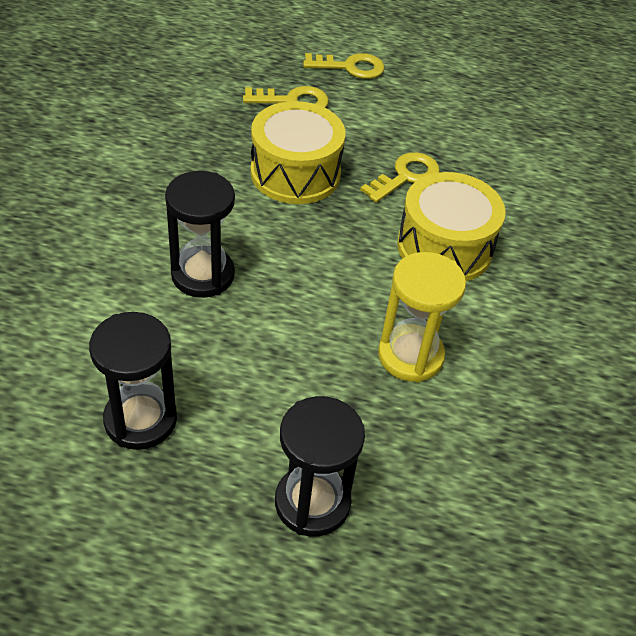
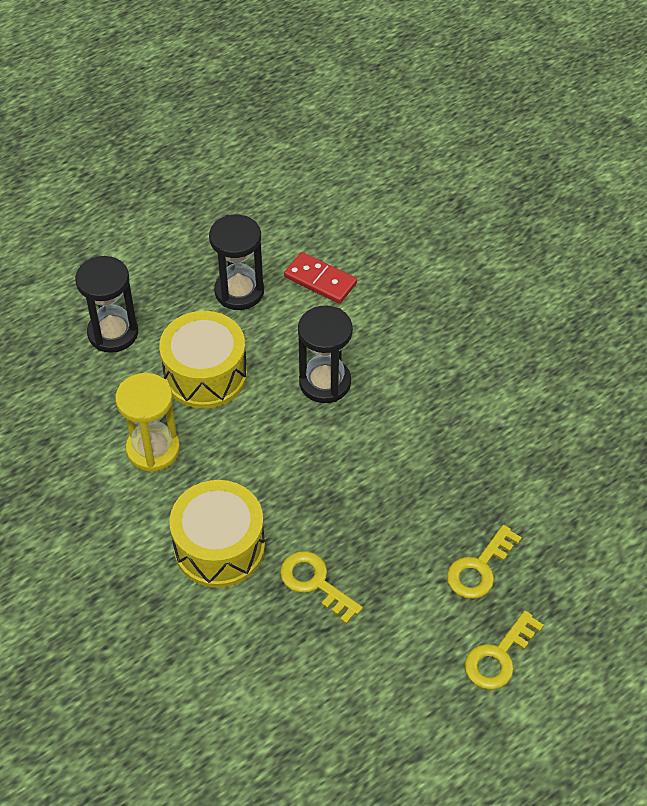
camera: 135 degrees right, 5 degrees up
yellow drum [250,101,345,204] -> yellow drum moved to [159,311,247,409]
yellow key [360,152,440,203] -> yellow key turned 135 degrees clockwise [280,551,363,624]
none -> red domino [284,252,357,304]

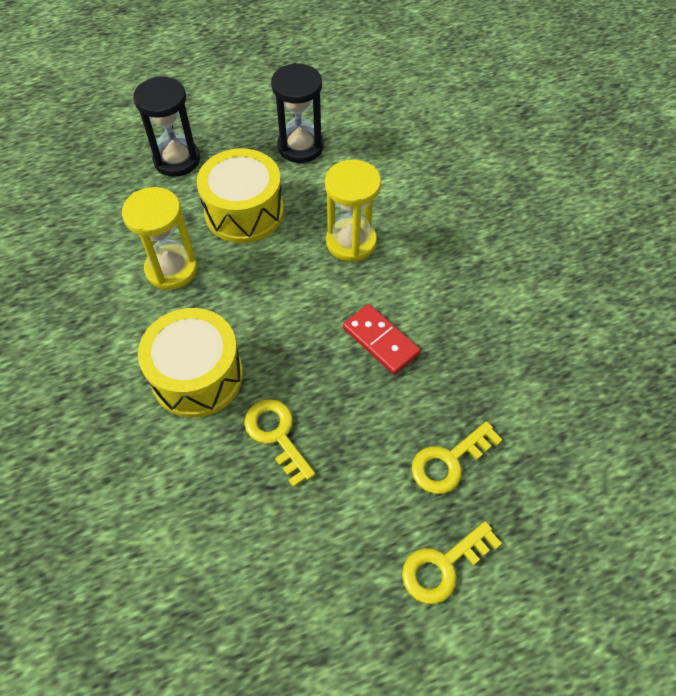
camera: 15 degrees right, 5 degrees up
red domino [284,252,357,304] -> red domino moved to [343,304,421,375]
black hourglass [298,306,353,403] -> yellow hourglass [325,160,381,262]

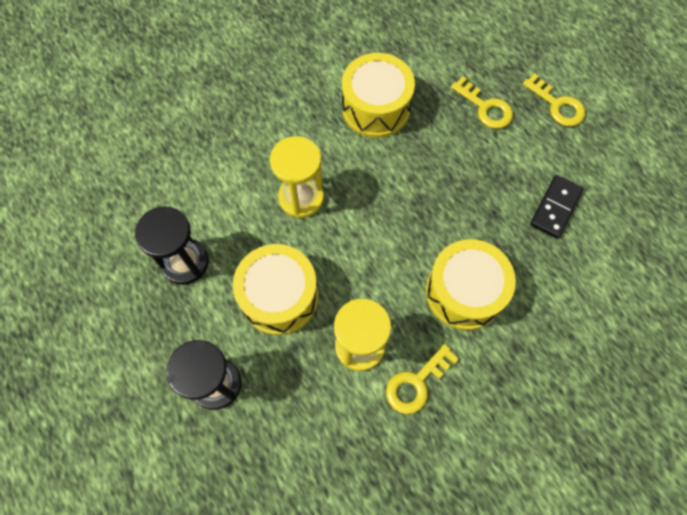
camera: 100 degrees left, 10 degrees up
yellow key [244,399,315,488] -> yellow key moved to [386,344,459,414]
red domino [343,304,421,375] -> none
none -> yellow drum [342,53,415,138]
none -> black domino [530,175,584,239]

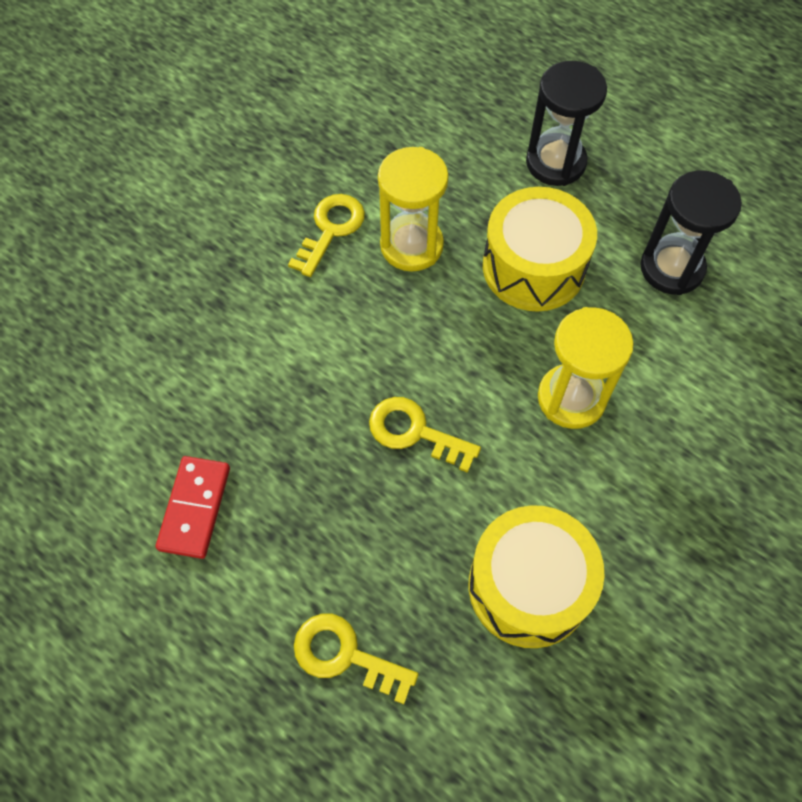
camera: 160 degrees right, 5 degrees down
yellow drum [426,239,516,330] -> none
yellow key [522,73,586,126] -> yellow key moved to [369,397,481,473]
black domino [530,175,584,239] -> red domino [156,456,230,559]

